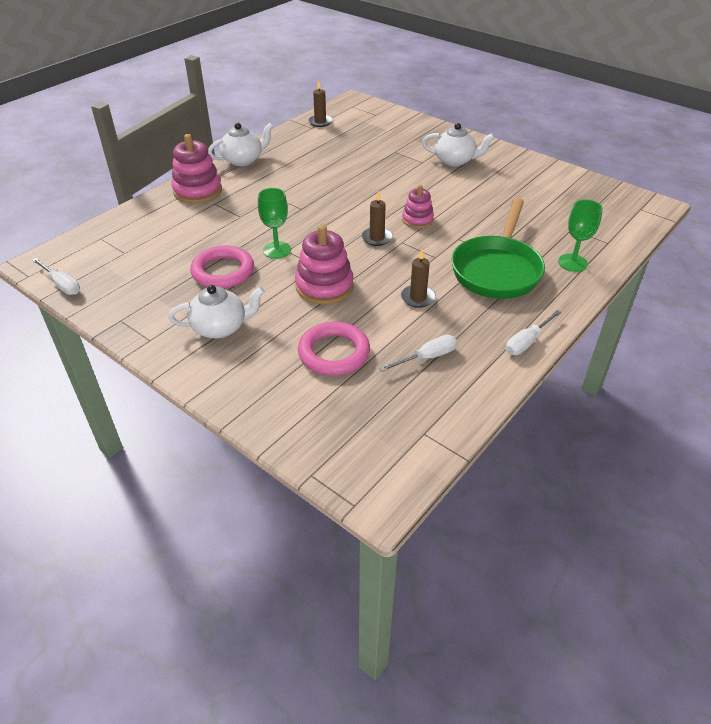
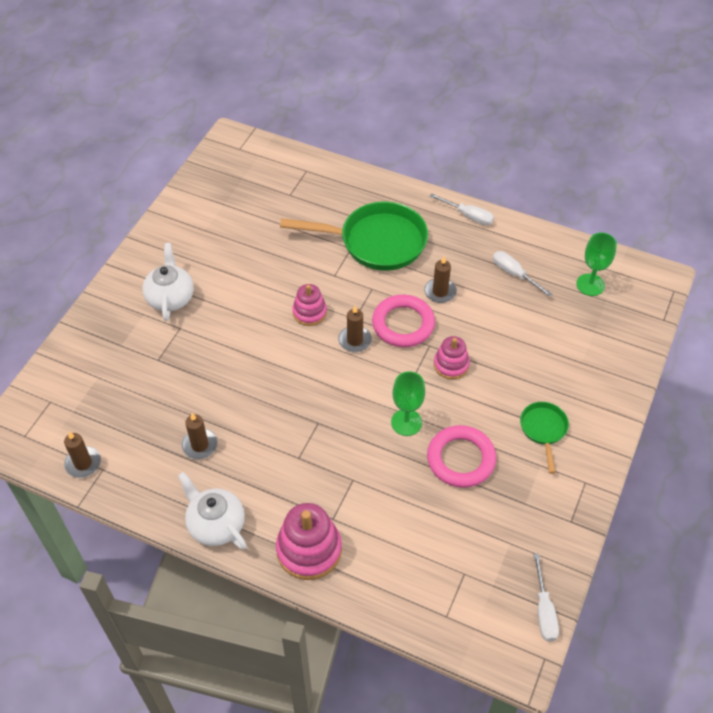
camera: 105 degrees left, 10 degrees up
white screwdriver [32,258,80,295] -> white screwdriver turned 150 degrees clockwise [533,554,559,642]
white teapot [168,285,265,339] -> green pan [520,402,569,474]
pink stacking toy [295,225,354,305] -> pink stacking toy [434,336,470,380], size x0.61
pink ring [298,322,370,376] -> pink ring moved to [372,295,435,347]
green goblet [558,199,603,272] -> green goblet moved to [576,232,617,296]
none -> brown candle [181,413,218,459]

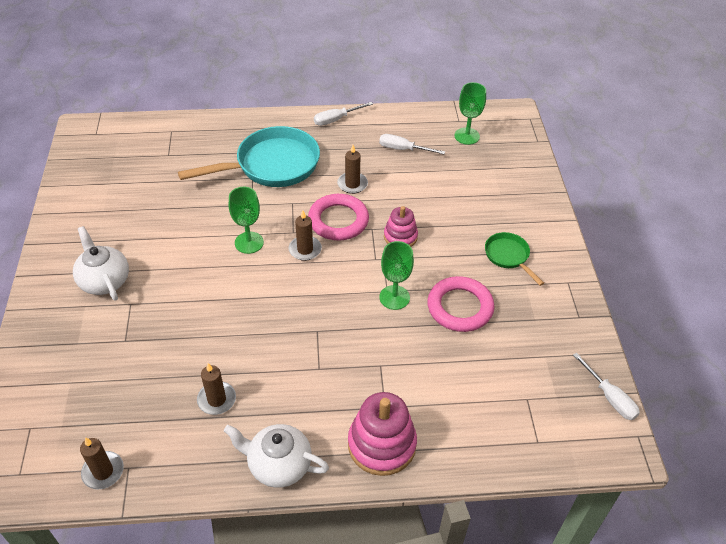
camera: 30 degrees left, 5 degrees down
green pan [280,202,428,271] -> turquoise pan [178,126,320,187]
pink stacking toy [292,284,327,326] -> green goblet [229,187,264,254]
white screwdriver [430,193,494,225] -> white screwdriver turned 150 degrees clockwise [314,102,373,126]

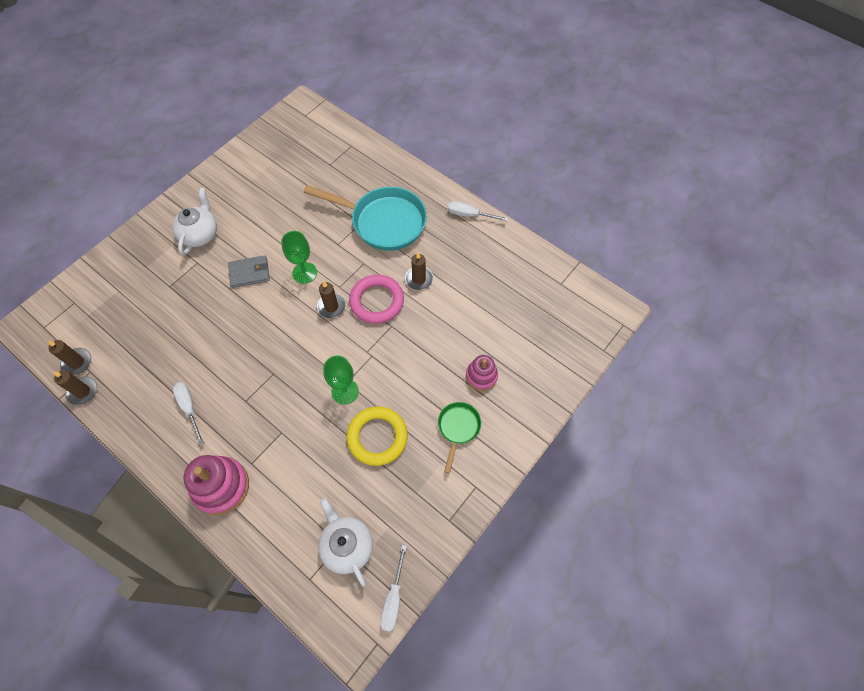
camera: 45 degrees right, 15 degrees up
brown candle [197,363,236,415] -> brown candle moved to [53,370,97,405]
white teapot [224,424,329,488] -> white teapot moved to [318,498,373,587]
white screwdriver [379,134,445,154] -> white screwdriver moved to [173,382,204,445]
pink stacking toy [384,206,418,247] -> pink stacking toy moved to [466,355,498,391]
pink ring [427,276,494,332] -> yellow ring [347,407,408,466]
green goblet [455,82,486,145] -> none
none -> grey wallet [228,255,270,288]

